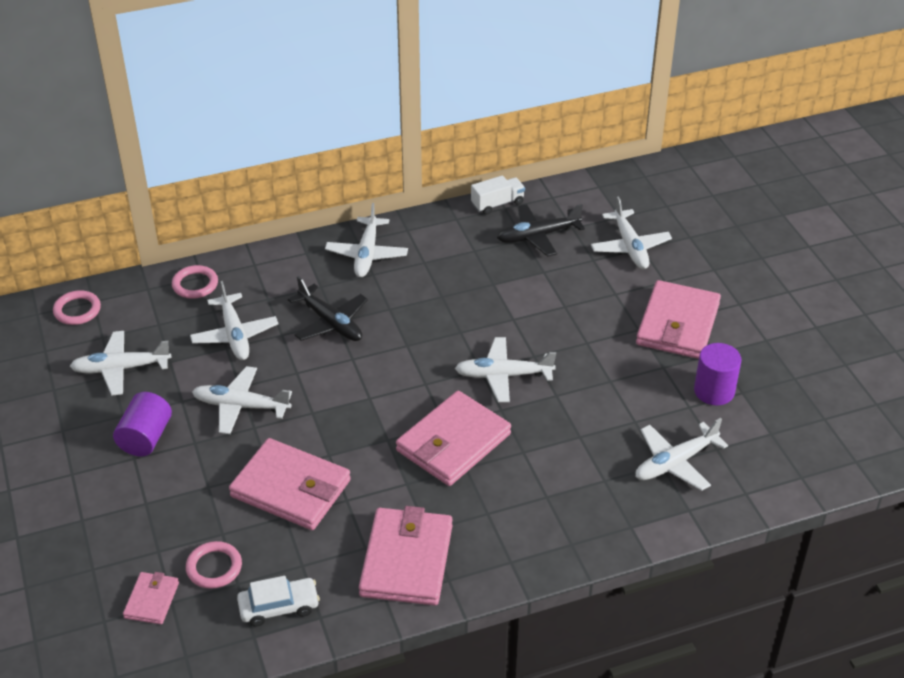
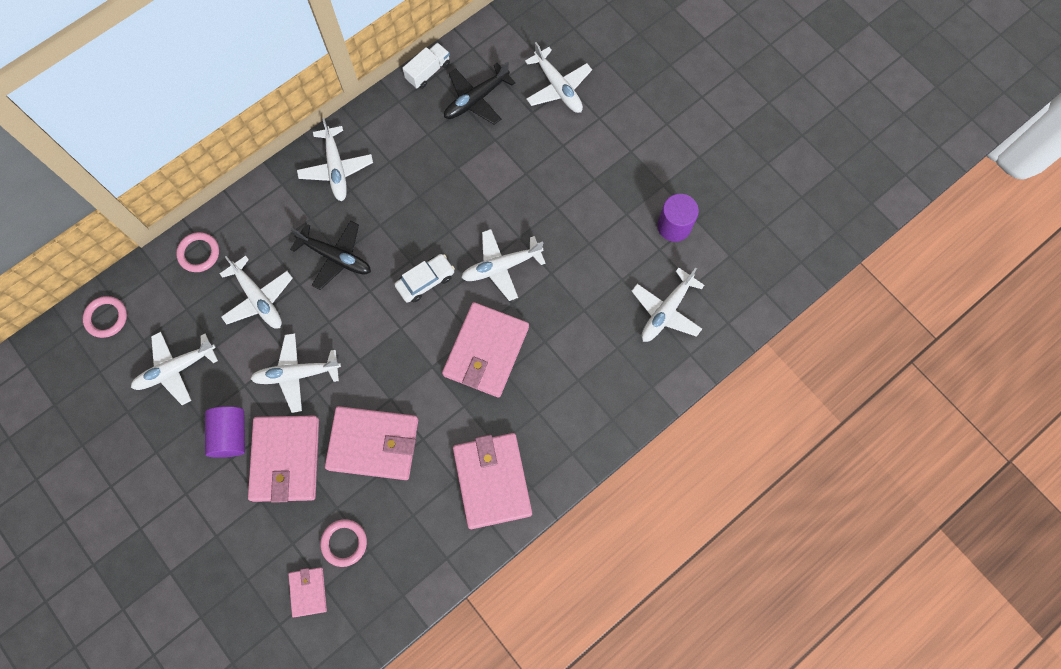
camera: 20 degrees left, 30 degrees up
white car [237,576,320,627] -> white car moved to [395,254,455,303]
pink wallet [636,280,721,359] -> pink wallet moved to [248,416,319,503]

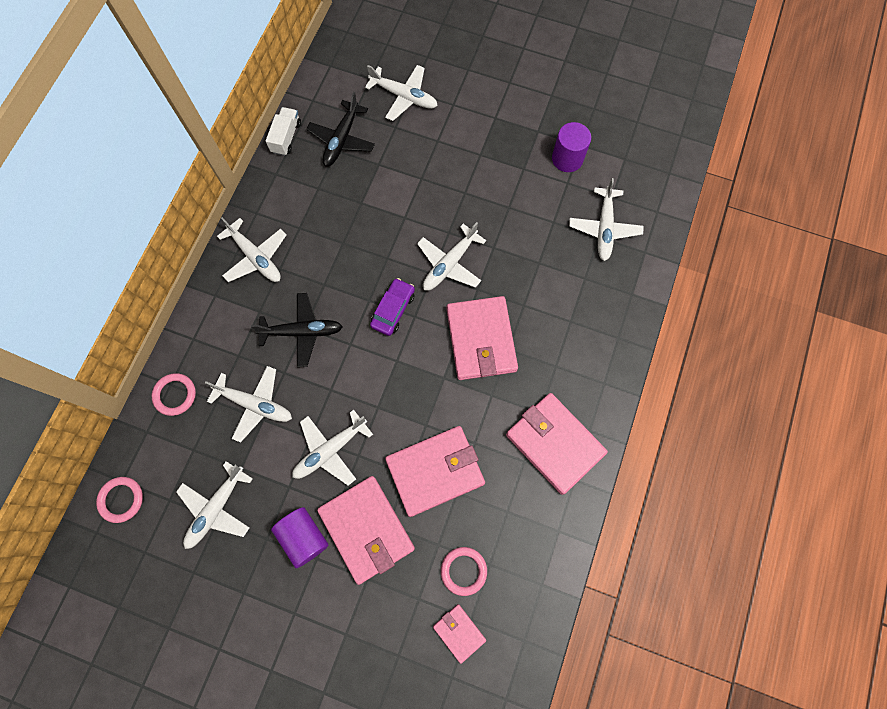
camera: 30 degrees left, 0 degrees up
white car [395,254,455,303] -> purple car [370,278,415,336]

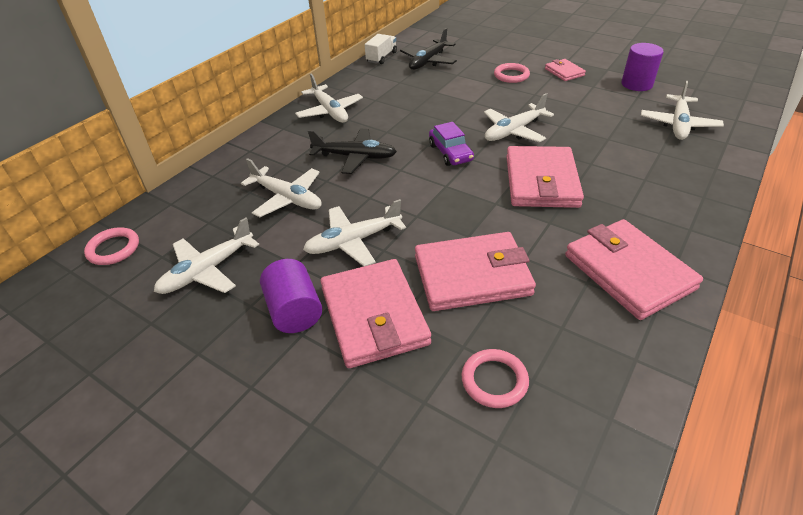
camera: 15 degrees right, 30 degrees down
pink ring [152,373,196,416] -> pink ring moved to [494,63,530,83]
white plane [365,65,438,121] -> none
purple car [370,278,415,336] -> purple car turned 120 degrees clockwise [429,122,474,166]
pink wallet [433,604,486,664] -> pink wallet moved to [545,59,586,81]

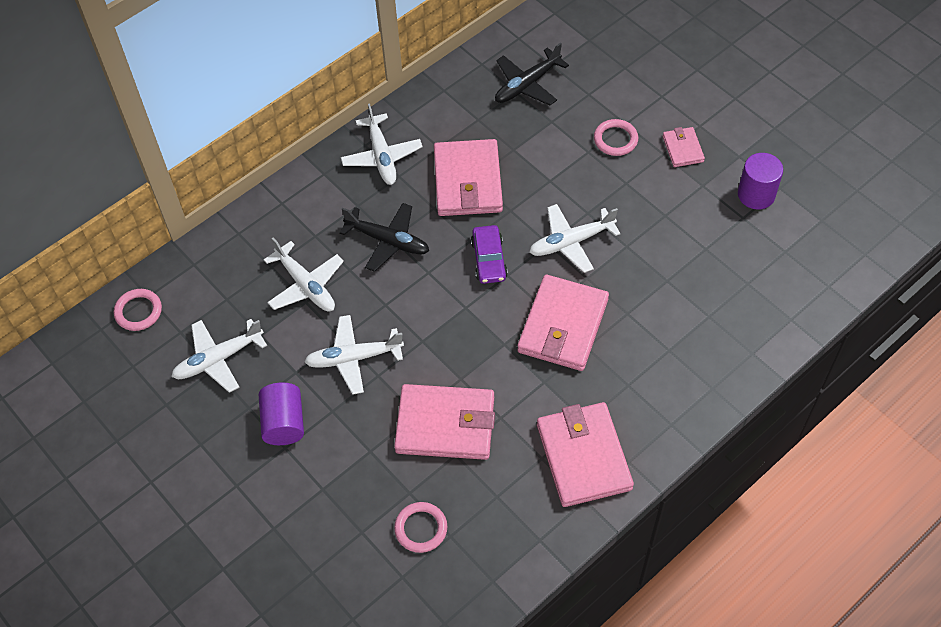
camera: 15 degrees right, 15 degrees up
pink wallet [320,259,431,368] -> pink wallet moved to [434,139,503,216]
white truck [365,34,397,64] -> none
white plane [641,81,724,140] -> none

